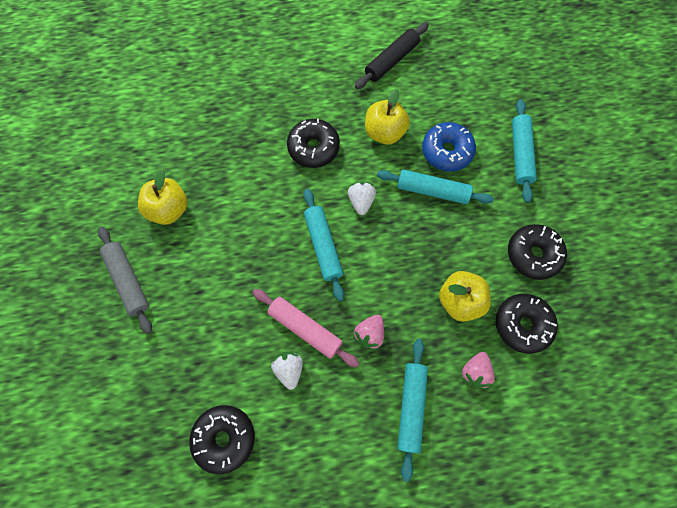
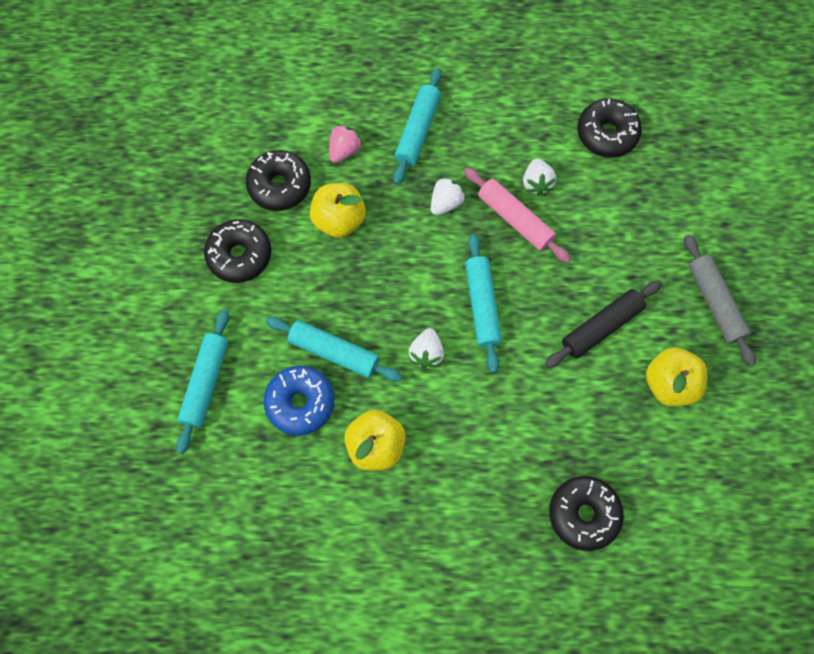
camera: 170 degrees left, 0 degrees up
black donut [287,119,340,168] -> black donut moved to [549,476,624,551]
pink strawberry [353,315,384,350] -> white strawberry [431,177,466,215]
black rolling pin [355,22,429,89] -> black rolling pin moved to [545,280,662,368]

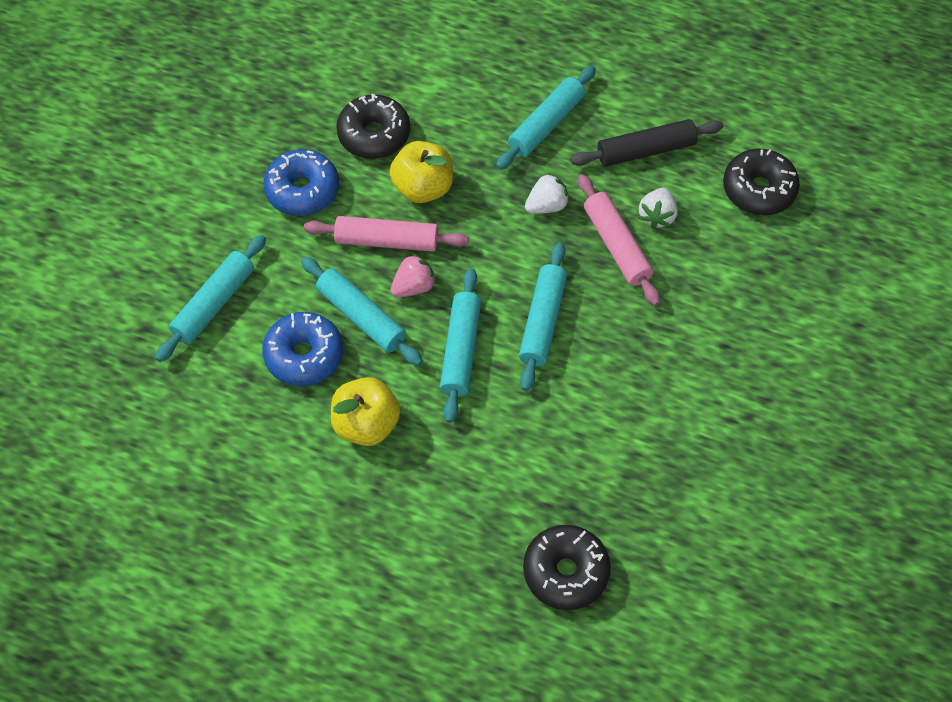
camera: 20 degrees right, 10 degrees down
black donut [204,219,271,283] -> blue donut [263,149,339,216]
pink strawberry [329,124,363,163] -> pink strawberry moved to [391,253,436,297]
white strawberry [409,328,444,369] -> turquoise rolling pin [440,268,481,423]
black rolling pin [545,280,662,368] -> black rolling pin moved to [571,119,723,167]
yellow apple [646,347,707,406] -> none
grey rolling pin [684,235,756,366] -> none
none -> pink rolling pin [304,216,469,252]

